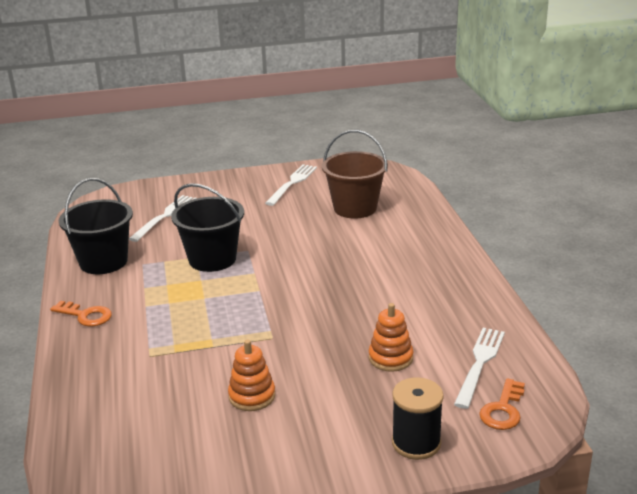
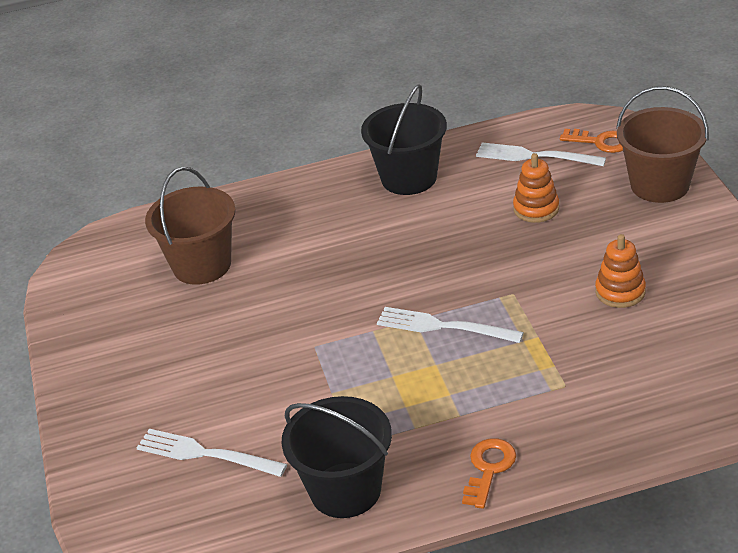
camera: 90 degrees left, 10 degrees up
black bucket [171,183,244,272] -> black bucket moved to [361,84,447,195]
white fork [265,164,317,206] -> white fork moved to [377,307,524,343]
black spool [392,378,444,460] -> brown bucket [616,86,709,203]

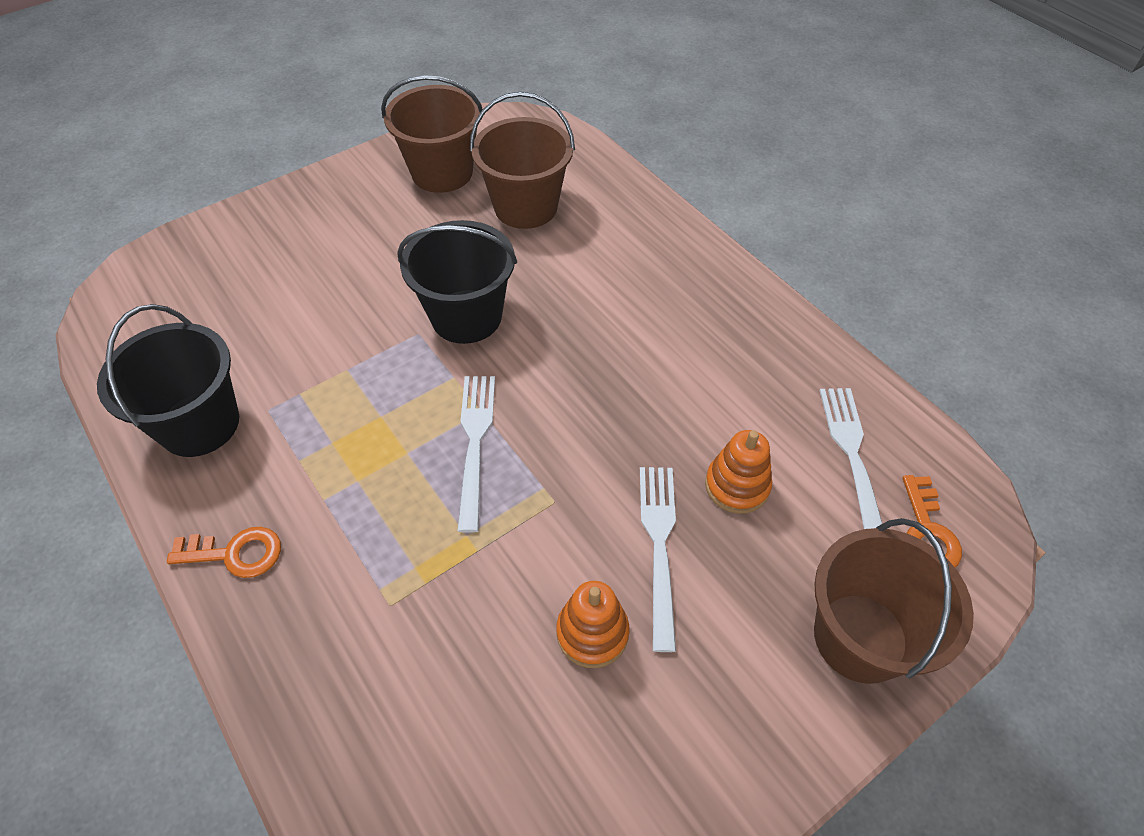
camera: 65 degrees right, 15 degrees up
white fork [136,429,287,477] -> white fork moved to [640,467,676,652]
black bucket [361,84,447,195] -> black bucket moved to [397,220,517,344]
none -> brown bucket [381,75,483,193]

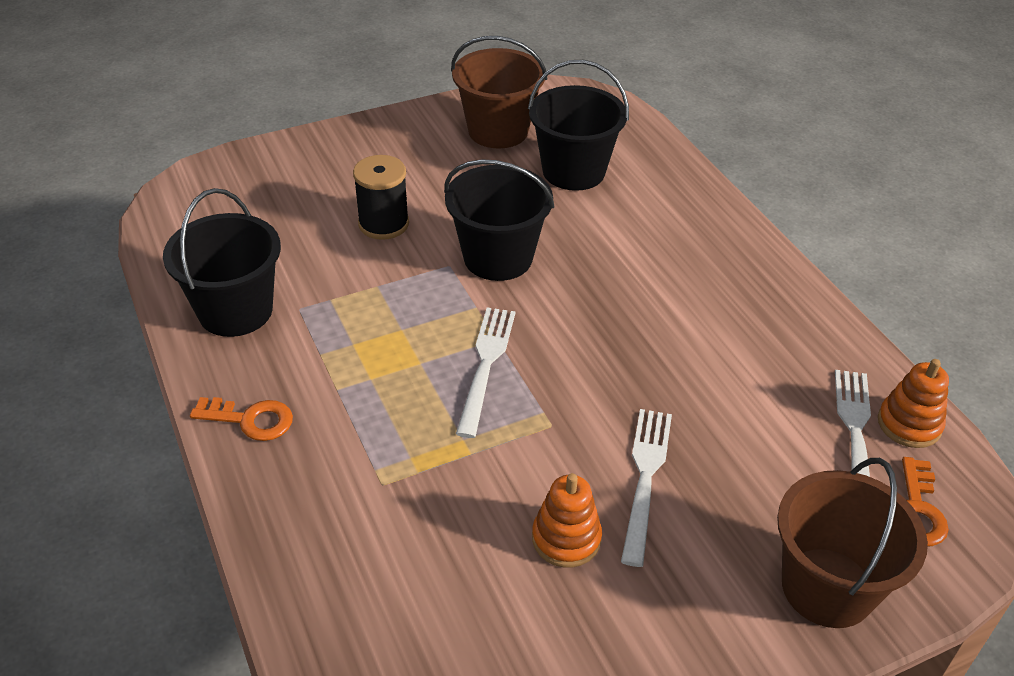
camera: 10 degrees right, 10 degrees down
brown bucket [470,92,575,229] -> black bucket [528,60,629,191]
orange stacking toy [705,430,772,514] -> orange stacking toy moved to [878,359,949,448]
none -> black spool [353,155,409,240]

